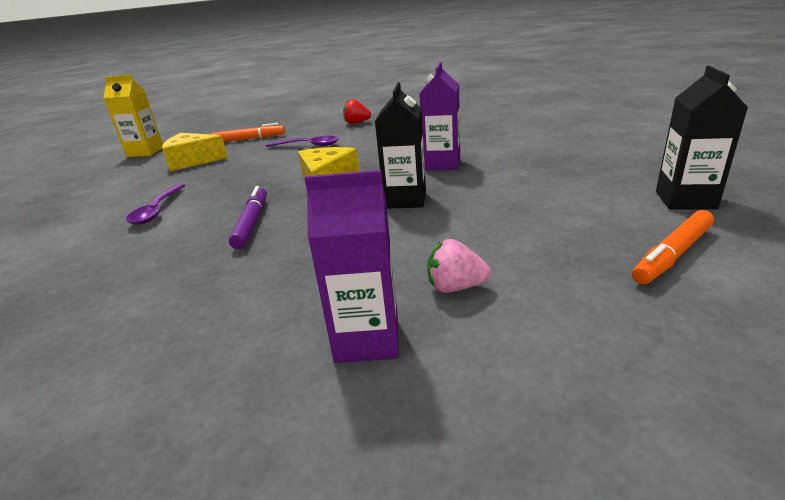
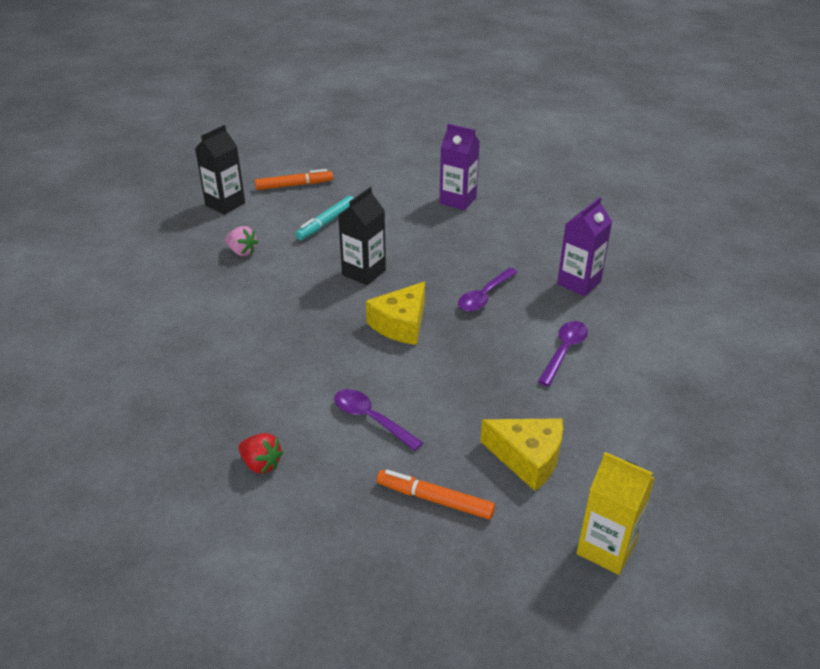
camera: 155 degrees left, 10 degrees up
purple marker [229,186,267,249] -> purple spoon [458,268,517,312]
purple carton [419,62,460,170] -> purple carton moved to [557,197,613,296]
pink strawberry [427,239,491,293] -> pink strawberry moved to [225,226,258,256]
none -> turquoise marker [295,196,354,240]

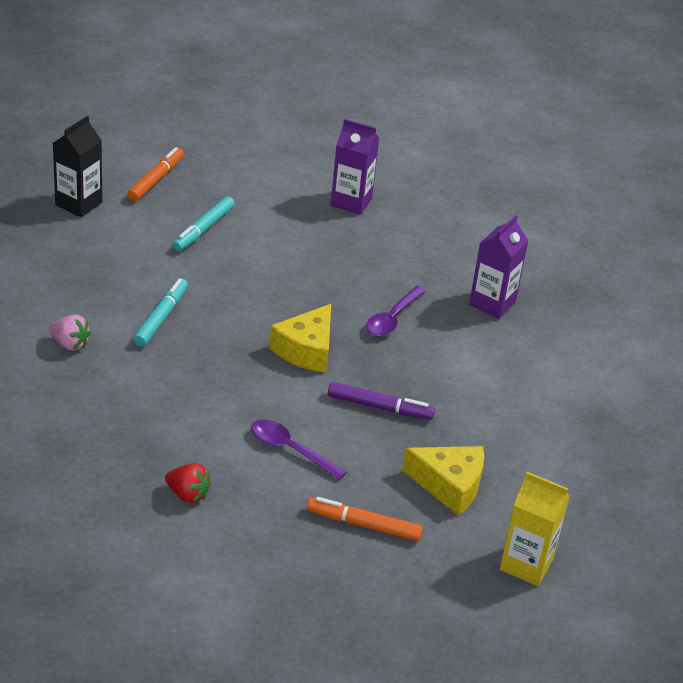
camera: 10 degrees left, 0 degrees up
pink strawberry [225,226,258,256] -> pink strawberry moved to [49,315,91,351]
orange marker [255,169,333,190] -> orange marker turned 45 degrees counterclockwise [127,147,184,201]
black carton [338,187,386,285] -> none
purple spoon [538,321,588,386] -> none
none -> turquoise marker [133,278,188,347]
none -> purple marker [328,382,435,420]

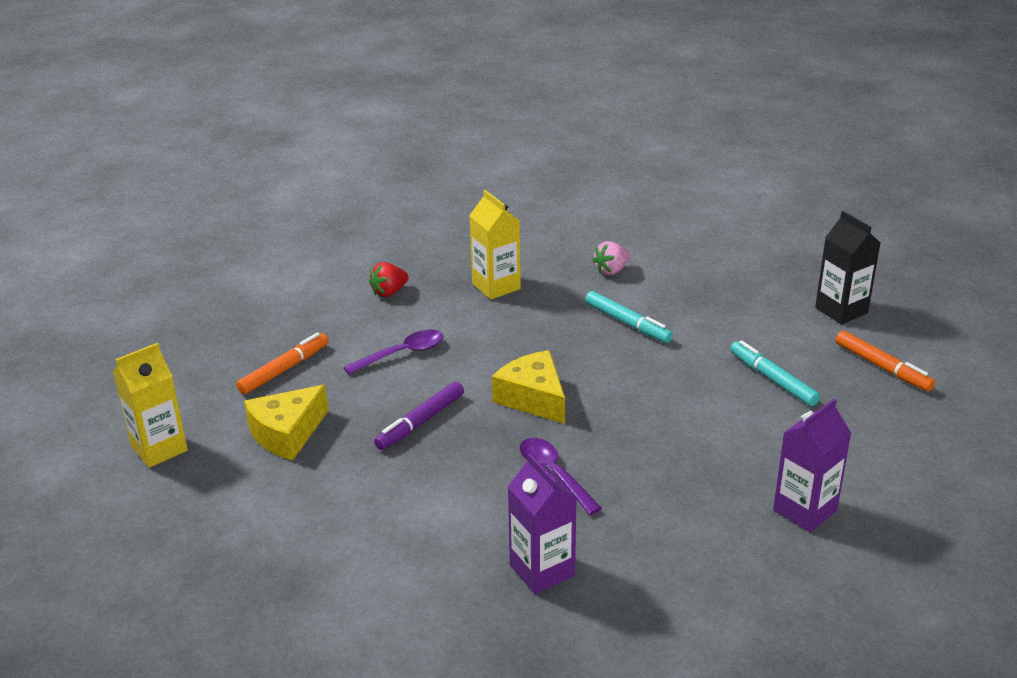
camera: 120 degrees right, 5 degrees down
none -> yellow carton [469,190,521,300]

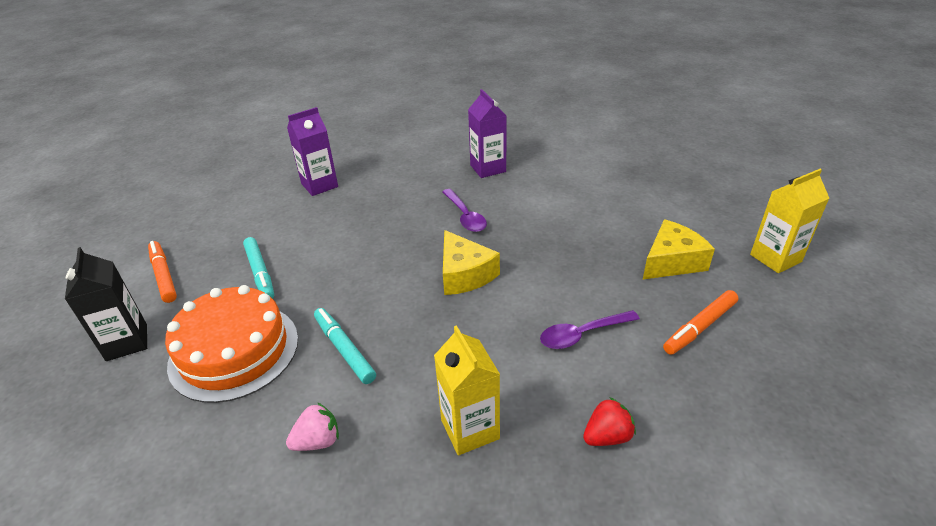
camera: 170 degrees left, 5 degrees up
purple marker [374,382,464,450] -> none
none -> orange cake [165,285,298,403]

